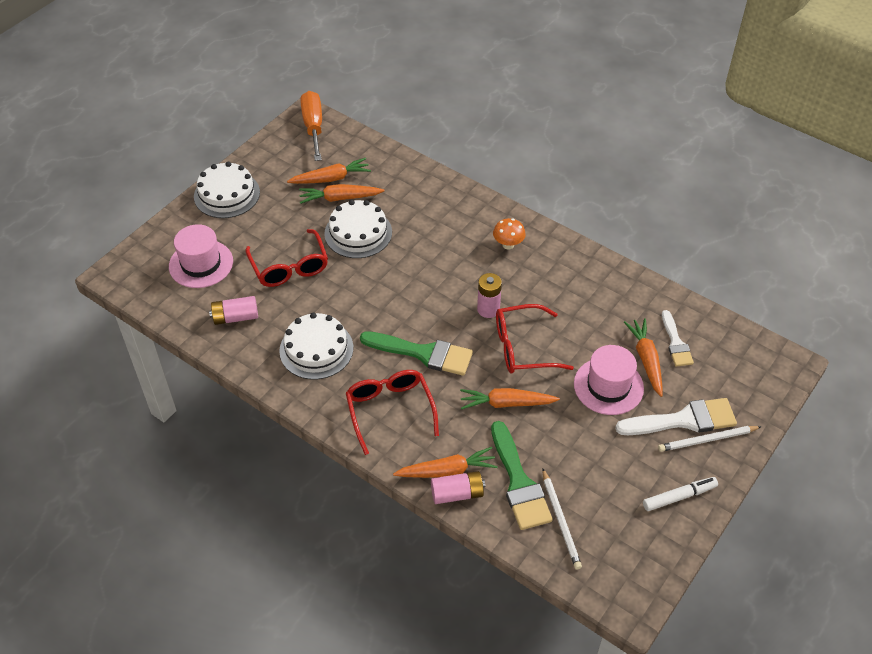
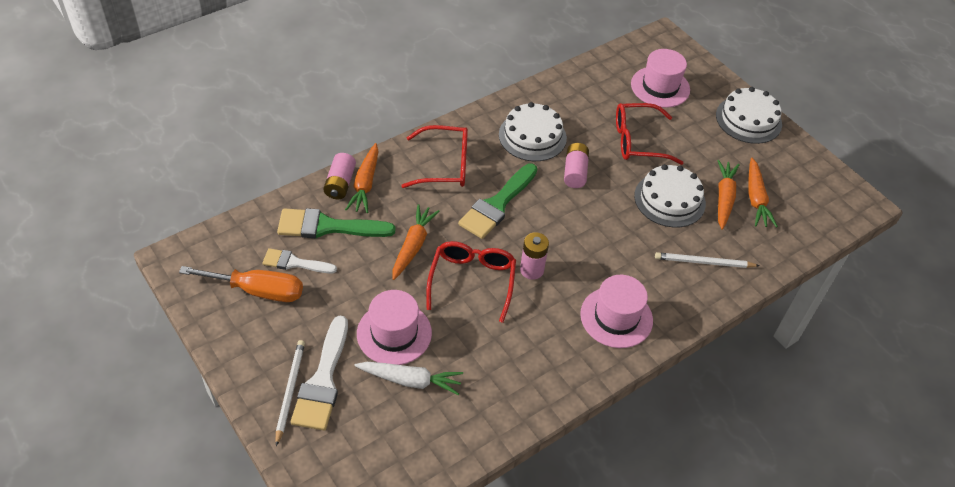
camera: 105 degrees right, 0 degrees up
pink battery [209,296,258,325] -> pink battery moved to [564,143,589,188]
orange screwdriver [300,91,322,161] -> orange screwdriver moved to [179,266,303,302]
orange mushroom [493,218,526,249] -> pink hat [580,275,653,348]
white pencil [542,469,582,570] -> white pencil moved to [655,252,760,268]
orange carrot [624,318,663,397] -> white carrot [355,362,463,395]
white marker [643,477,718,511] -> none
white brush [662,310,694,367] -> white brush moved to [262,248,337,273]

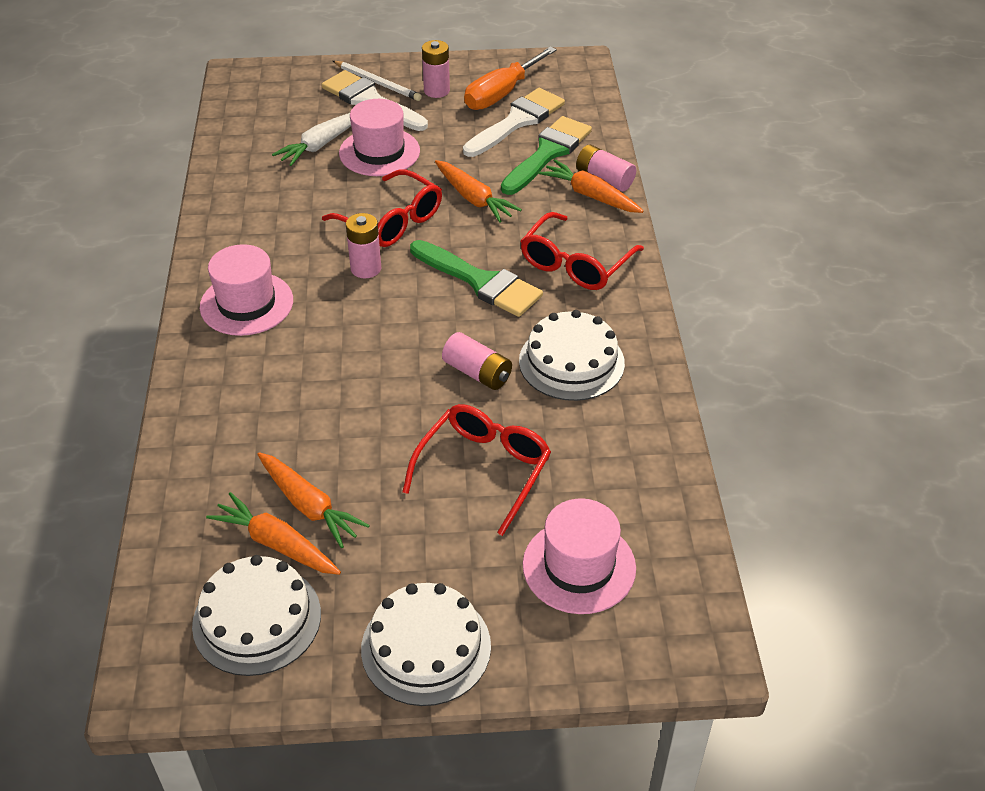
camera: 125 degrees right, 5 degrees down
white brush [262,248,337,273] -> white brush [463,88,565,157], size x1.62
green brush [458,164,537,239] -> green brush turned 150 degrees clockwise [410,240,543,317]
white cake [634,164,706,227] -> white cake moved to [192,555,321,676]
white pencil [655,252,760,268] -> none
none -> pink battery [422,40,450,98]

